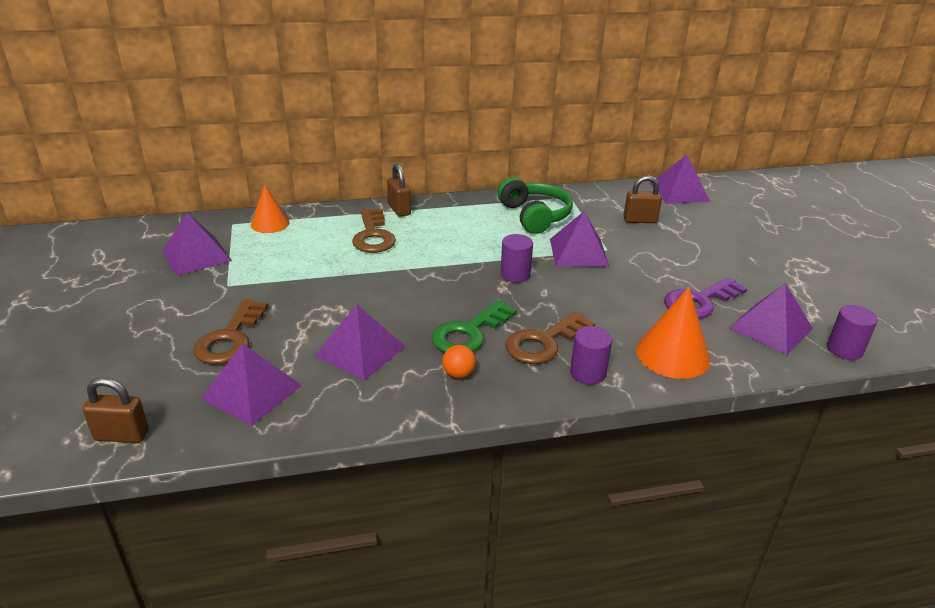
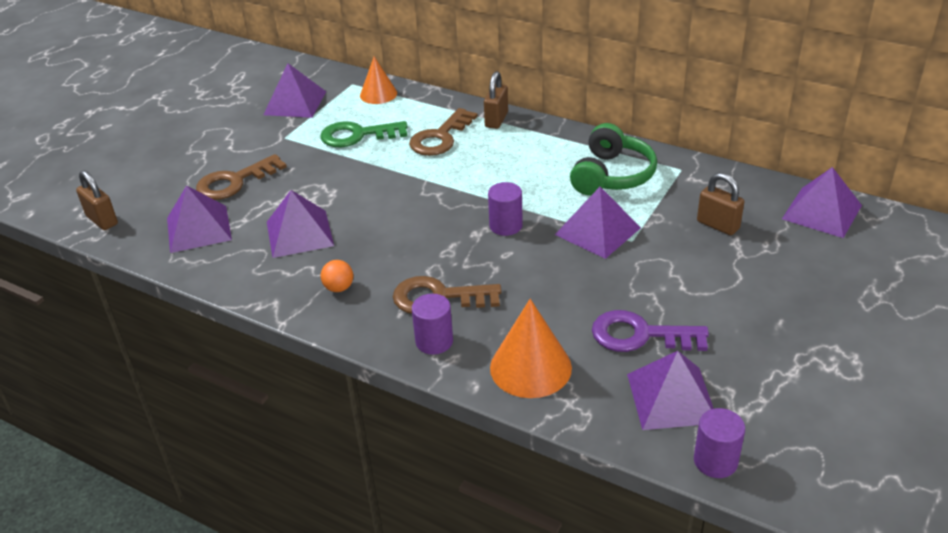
camera: 45 degrees right, 5 degrees up
green key [432,300,517,353] -> green key moved to [320,121,408,147]

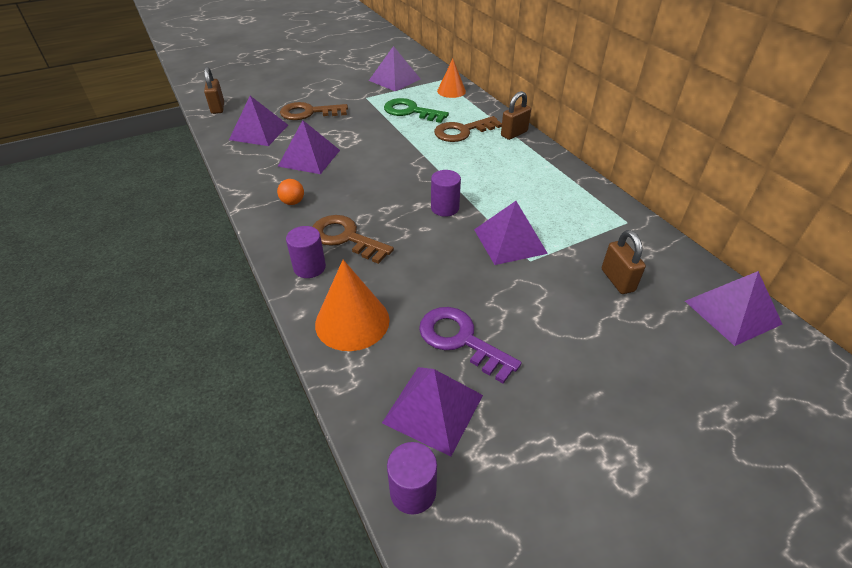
camera: 30 degrees right, 5 degrees up
green headphones [570,123,657,195] -> none

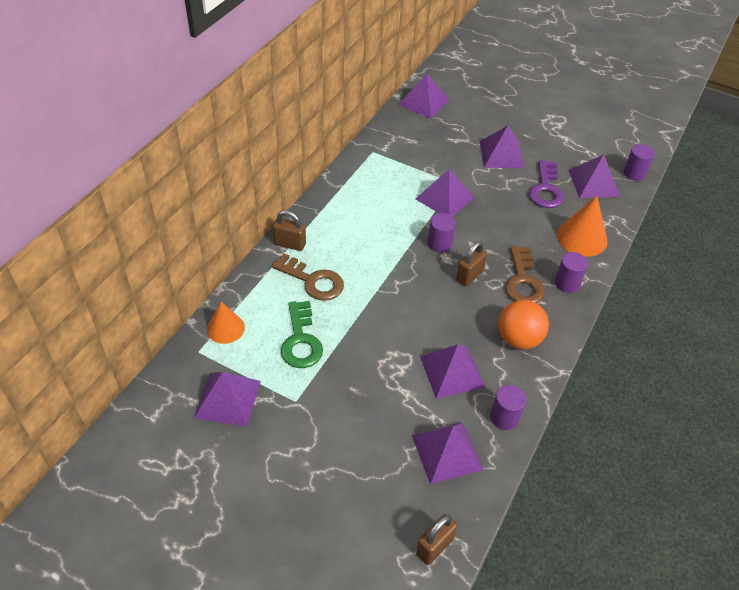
camera: 125 degrees left, 5 degrees up
orange ball [277,179,304,205] -> orange ball [498,300,549,349], size x1.95
brown key [280,102,348,120] -> none
brown padlock [602,230,646,294] -> brown padlock moved to [456,241,487,286]
none -> purple pyramid [480,126,524,168]
none -> purple cylinder [490,385,527,430]

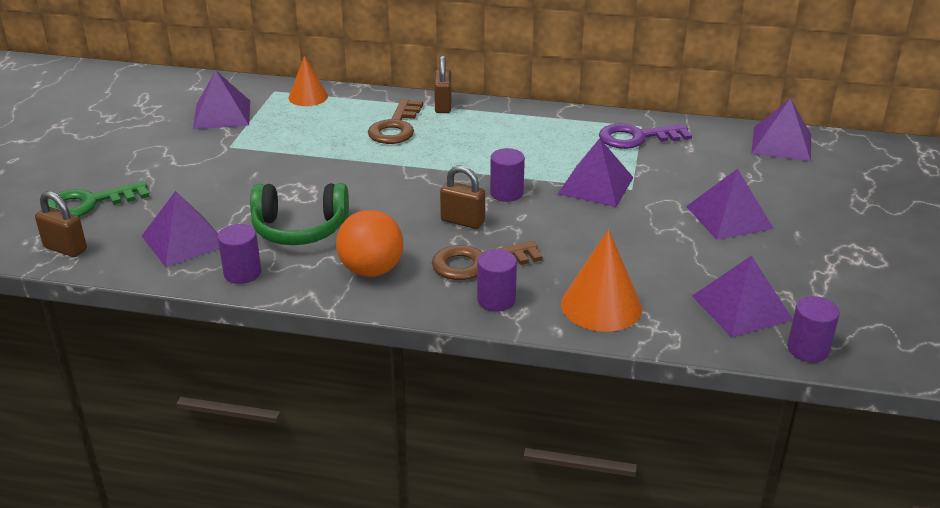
camera: 75 degrees right, 15 degrees down
green key [281,301,323,368] -> green key moved to [48,181,149,217]
purple pyramid [420,345,486,399] -> green headphones [250,183,349,245]
purple key [529,160,564,208] -> purple key moved to [599,124,692,149]

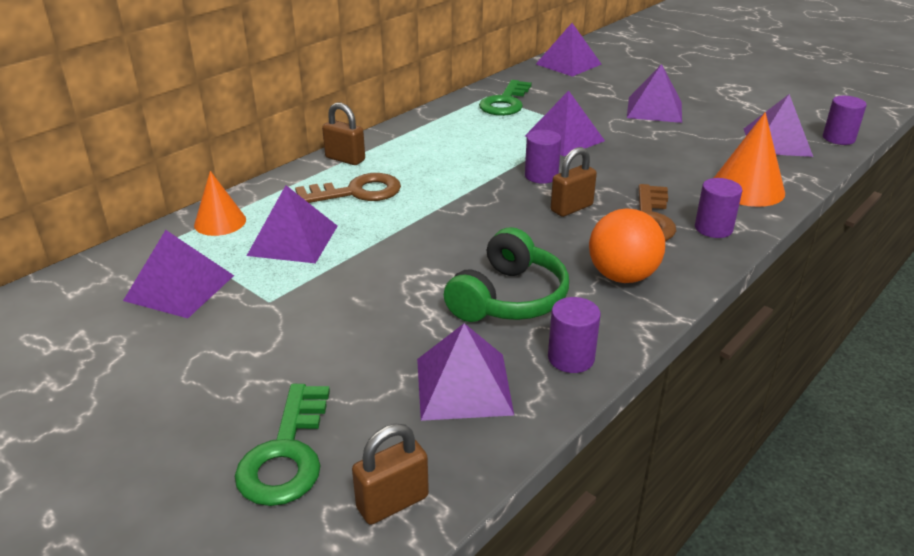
camera: 60 degrees left, 0 degrees up
brown key [368,99,423,144] -> brown key turned 60 degrees counterclockwise [295,173,401,203]
purple key [599,124,692,149] -> green key [479,80,532,116]
none -> purple pyramid [247,185,338,263]

